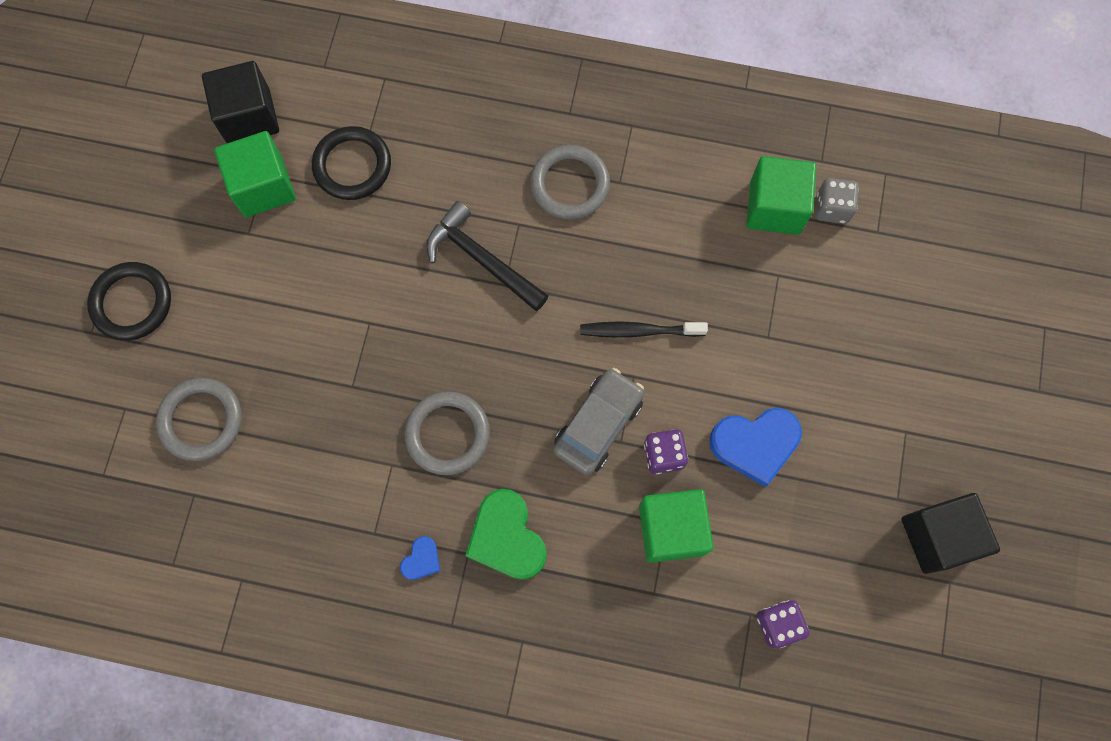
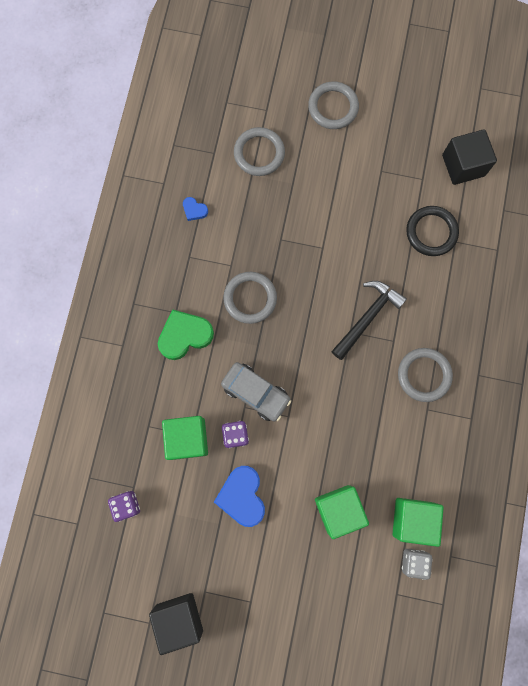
camera: 90 degrees right, 5 degrees up
black ring [87,262,171,340] -> grey ring [308,81,359,129]
green cube [214,131,296,217] -> green cube moved to [315,485,369,539]
blue heart [400,536,440,580] -> blue heart moved to [183,197,208,221]
black toothbrush [580,321,708,338] -> none

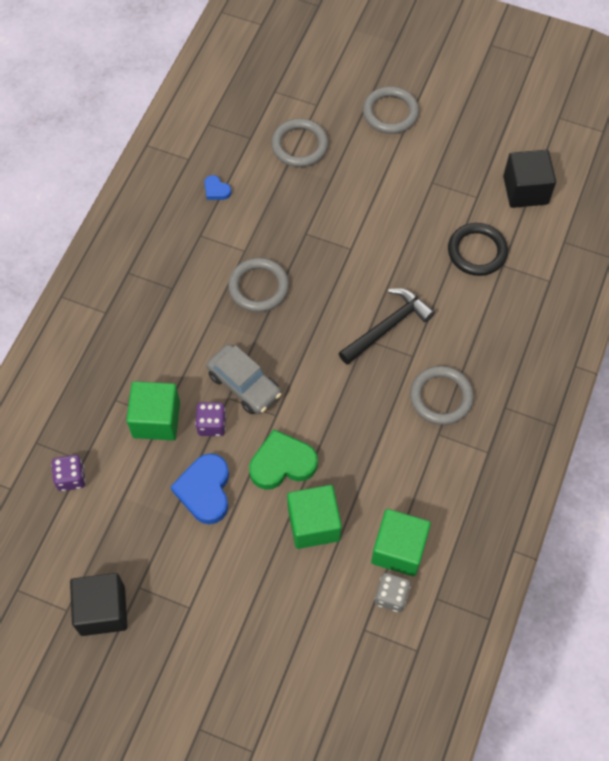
camera: 10 degrees right, 15 degrees down
green heart [158,309,214,360] -> green heart moved to [249,429,318,490]

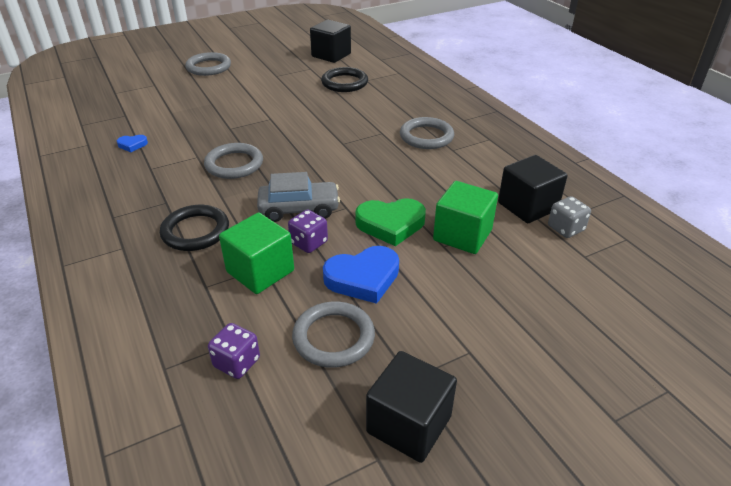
camera: 50 degrees left, 25 degrees down
blue heart [170,453,229,524] -> blue heart turned 60 degrees counterclockwise [323,246,399,304]
green heart [249,429,318,490] -> green heart turned 120 degrees counterclockwise [355,198,426,246]
grey ring [271,118,329,167] -> grey ring moved to [292,302,375,368]
black hammer [339,288,435,365] -> none
green cube [371,509,431,576] -> black cube [498,155,568,223]
none -> black ring [160,205,229,251]

